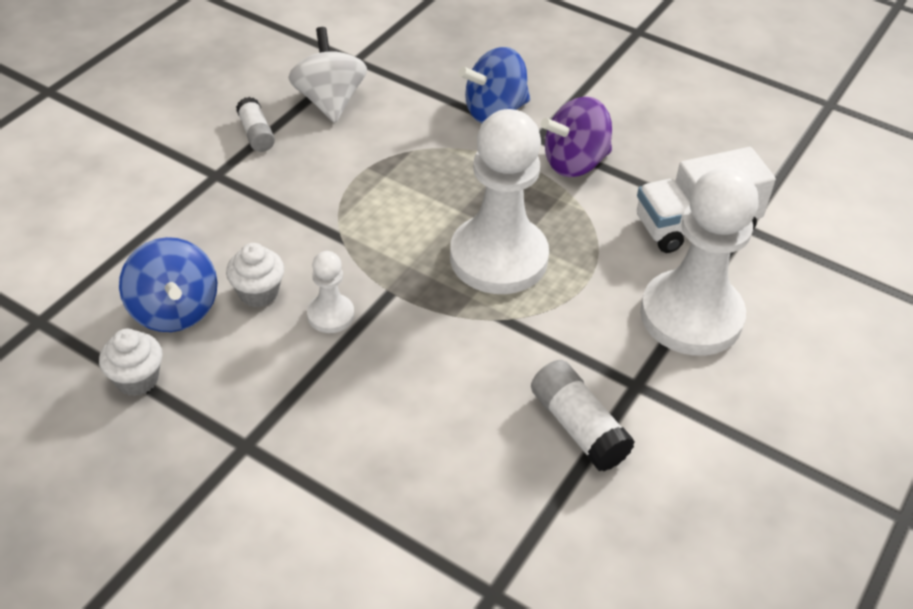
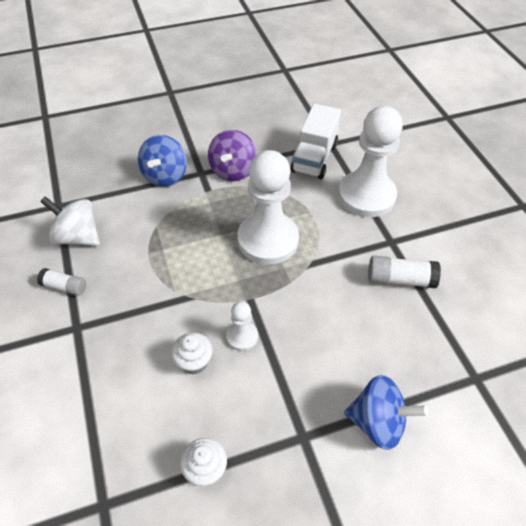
camera: 50 degrees left, 5 degrees up
blue spinning top [119,237,217,332] -> blue spinning top moved to [344,375,428,450]

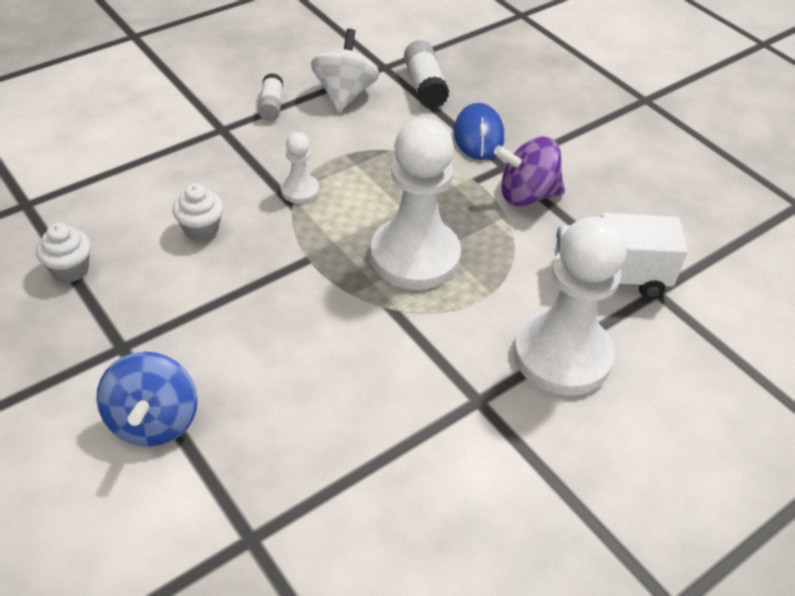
camera: 70 degrees right, 5 degrees down
blue spinning top [138,135,187,187] -> blue mouse [454,103,504,160]
white pawn [226,301,258,351] -> white pawn moved to [281,132,319,204]
white glue stick [368,256,441,288] -> white glue stick moved to [404,40,449,109]

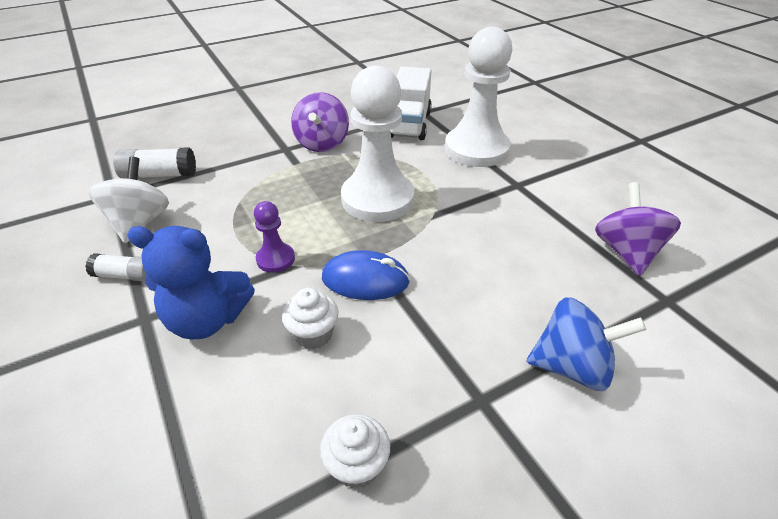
camera: 80 degrees left, 5 degrees down
white pawn [281,132,319,204] -> purple pawn [254,201,295,273]
white spinning top [311,28,379,112] -> white spinning top turned 75 degrees clockwise [89,157,169,243]
blue mouse [454,103,504,160] -> blue mouse moved to [322,250,410,300]
none -> blue teddy bear [127,226,255,339]
none -> purple spinning top [595,182,681,276]

